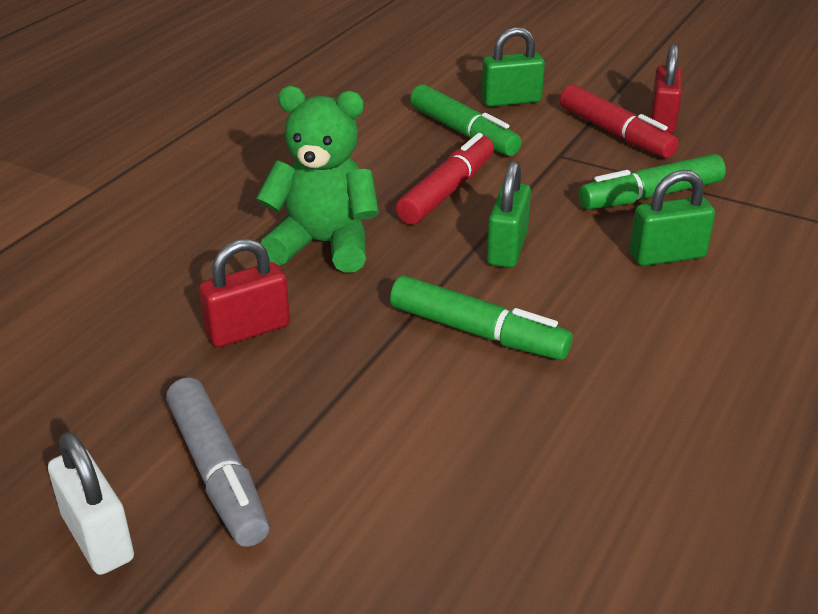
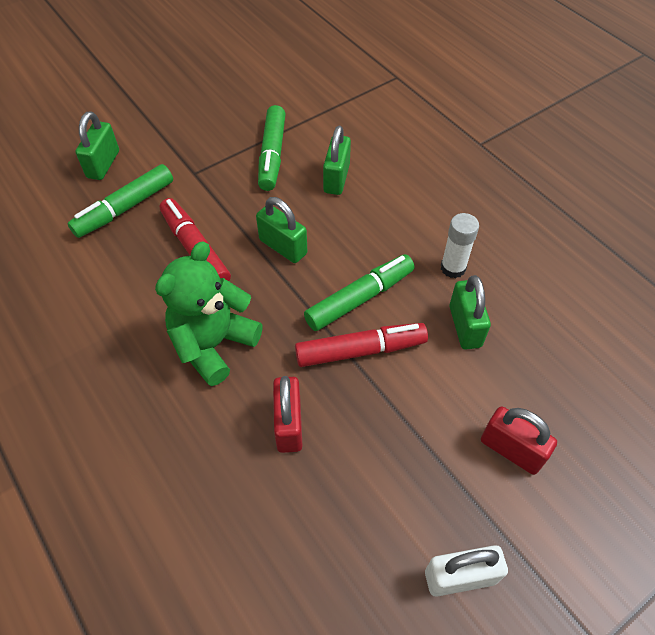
camera: 65 degrees left, 20 degrees up
grey marker [166,377,269,547] -> none
green marker [410,84,522,156] -> green marker turned 150 degrees clockwise [68,164,173,238]
red marker [560,85,679,158] -> red marker moved to [295,323,428,367]
red padlock [650,44,682,134] -> red padlock moved to [481,406,557,475]
none -> white glue stick [441,213,479,278]
none -> green padlock [449,275,491,349]

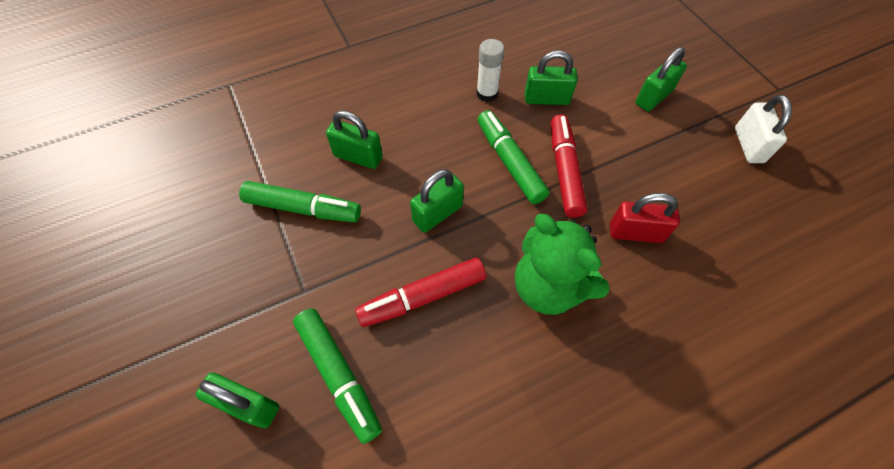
camera: 80 degrees left, 5 degrees up
red padlock [481,406,557,475] -> green padlock [636,47,687,111]

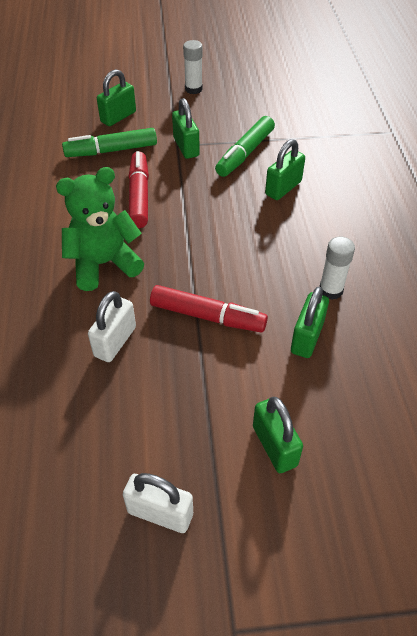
camera: 110 degrees right, 10 degrees down
green padlock [410,169,464,233] -> green padlock moved to [172,98,200,159]
green marker [478,110,549,204] -> none
red padlock [610,193,680,243] -> white padlock [88,291,136,362]
none -> white glue stick [183,40,203,94]

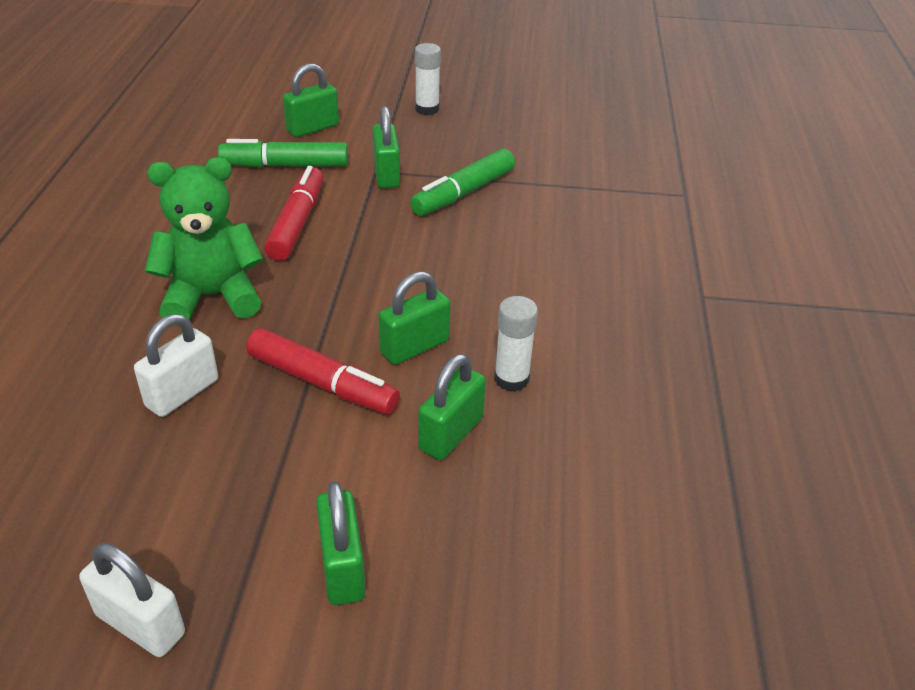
camera: 10 degrees right, 10 degrees down
green padlock [265,139,305,200] -> green padlock moved to [378,271,450,365]

